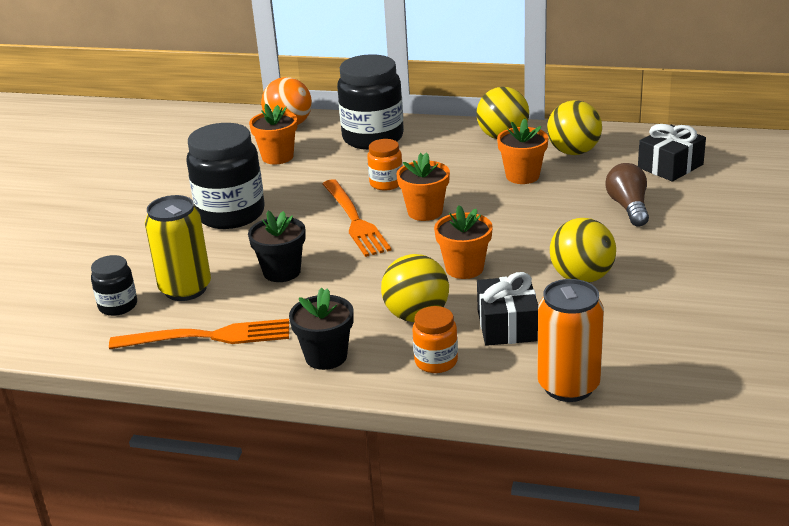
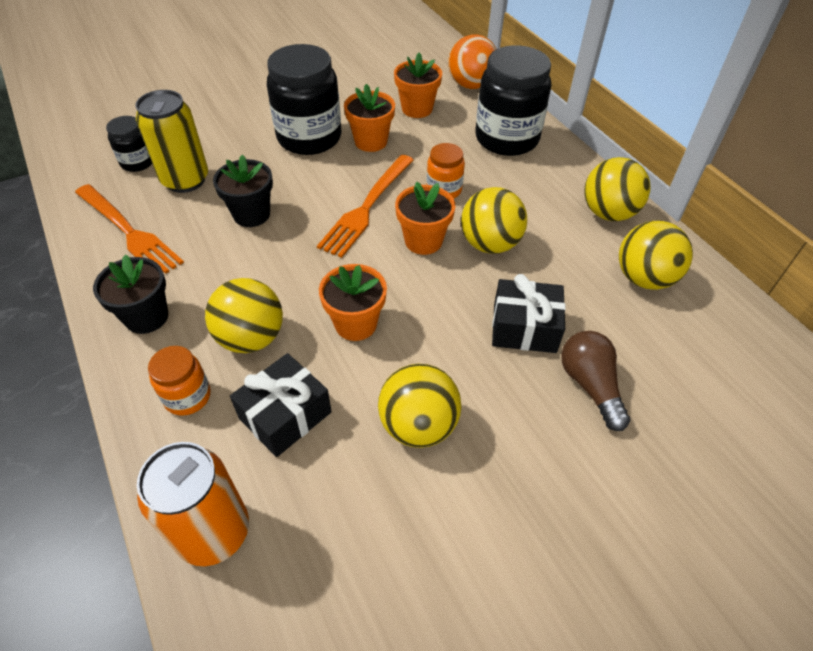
camera: 45 degrees right, 20 degrees up
orange flower pot [497,119,548,184] -> orange flower pot moved to [344,84,395,152]
brown light bulb [605,163,649,227] -> brown light bulb turned 60 degrees counterclockwise [561,331,630,431]
black gift [638,124,706,182] -> black gift moved to [492,274,566,353]
none -> yellow ball [461,187,527,254]

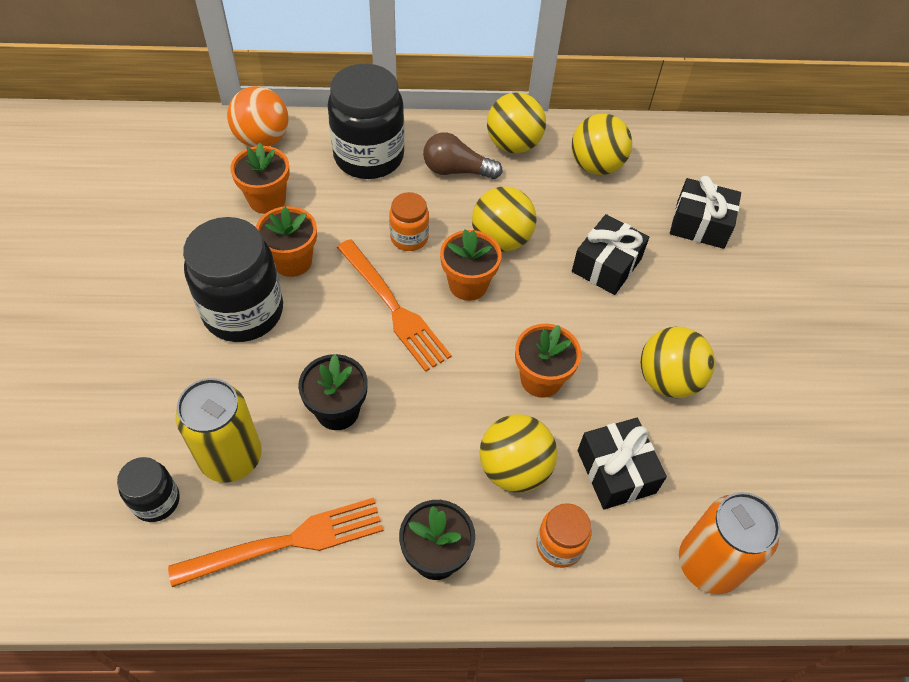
camera: 65 degrees left, 5 degrees up
brown light bulb [561,331,630,431] -> brown light bulb moved to [423,132,503,179]
none -> black gift [670,176,741,249]

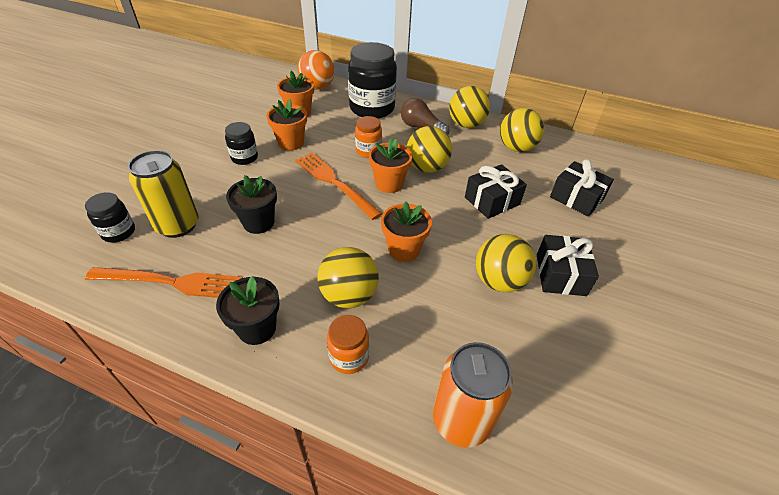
camera: 25 degrees right, 10 degrees down
black jar [183,217,283,342] -> black jar [225,122,258,165], size x0.51
orange fork [337,239,452,372] -> orange fork turned 150 degrees clockwise [295,152,383,220]
black gift [577,418,667,509] -> black gift moved to [537,235,599,296]

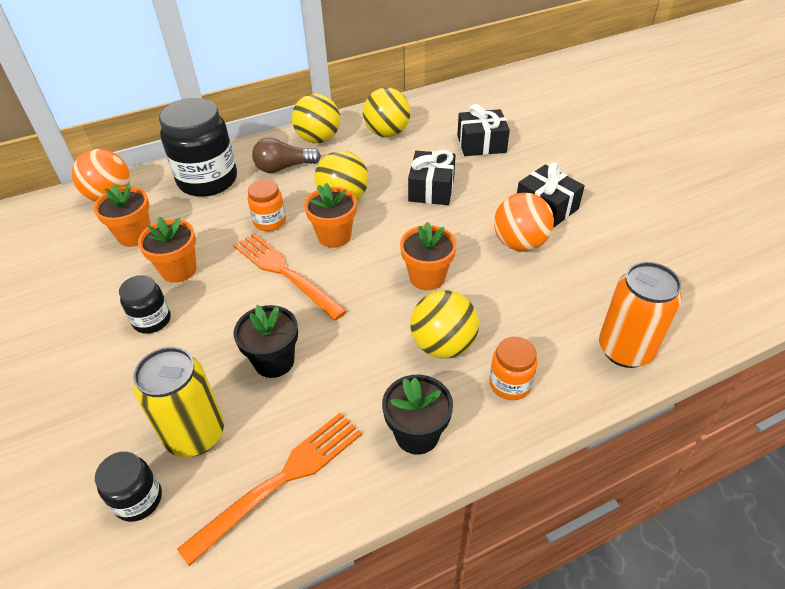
camera: 45 degrees left, 0 degrees up
orange fork [295,152,383,220] -> orange fork turned 45 degrees clockwise [233,233,347,321]
yellow ball [476,234,536,292] -> orange ball [494,193,554,252]

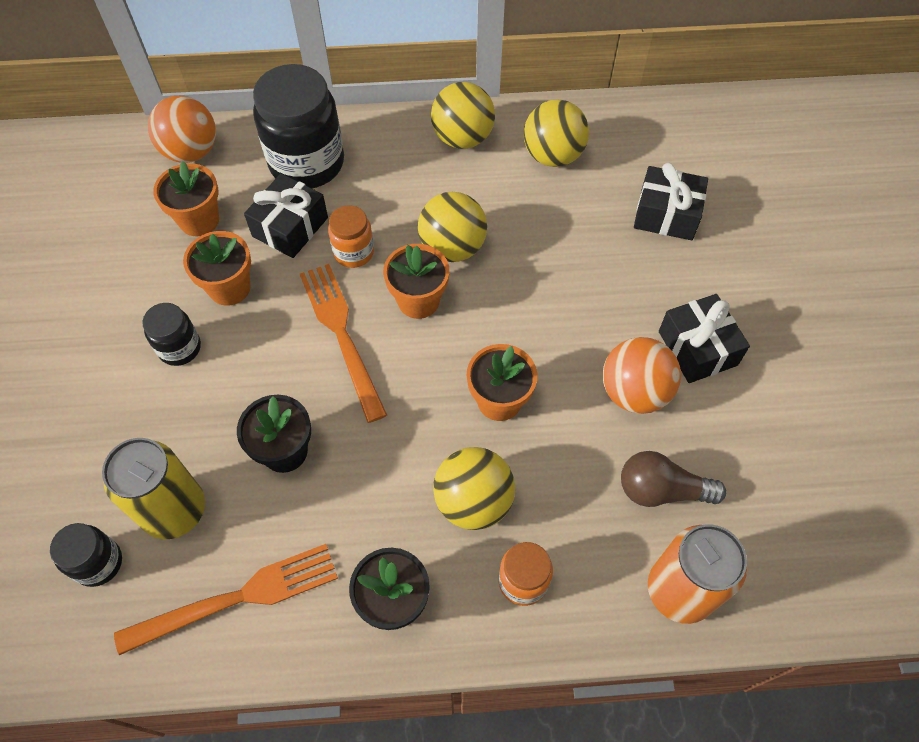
camera: 20 degrees right, 15 degrees up
brown light bulb [252,138,321,173] -> brown light bulb moved to [621,451,726,507]
black gift [408,150,455,205] -> black gift moved to [244,173,328,258]

